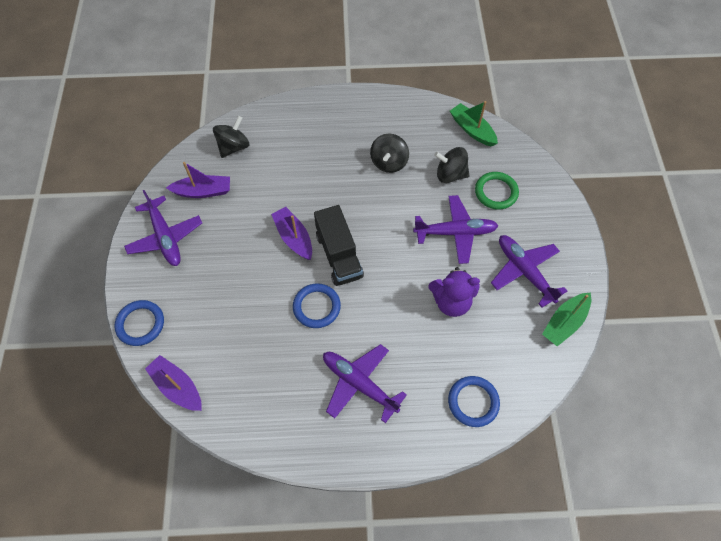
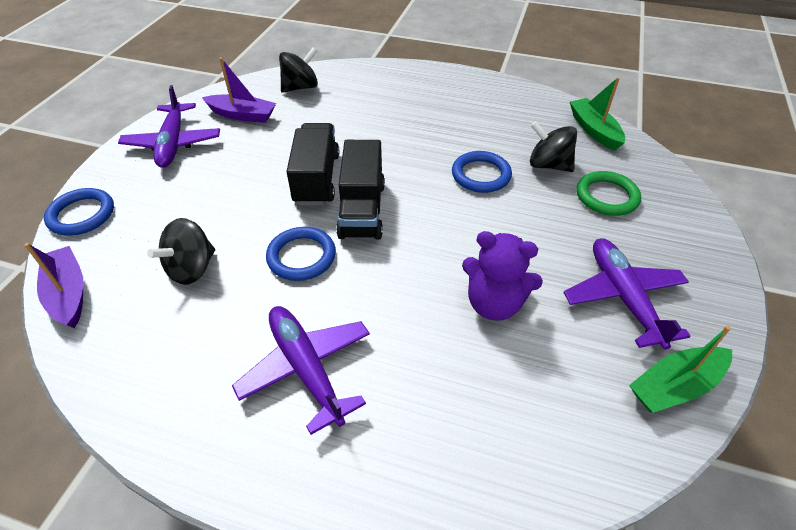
camera: 20 degrees right, 15 degrees down
purple boat [271,207,312,260] -> black truck [286,123,339,205]
black spinning top [370,134,409,173] -> black spinning top moved to [147,218,215,285]
purple plane [413,195,498,264] -> none
blue ring [448,376,500,427] -> blue ring moved to [452,151,512,193]

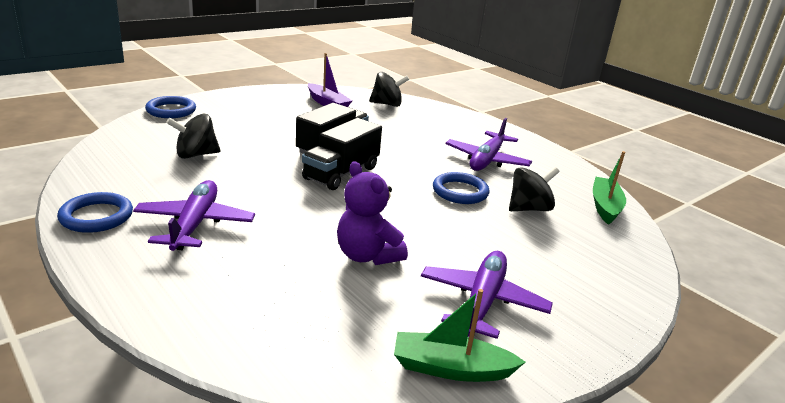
camera: 30 degrees right, 20 degrees down
purple boat [24,243,83,328] -> none
purple plane [118,85,220,168] -> purple plane moved to [445,118,532,171]
blue ring [266,227,336,281] -> blue ring moved to [57,192,133,233]
black spinning top [530,121,577,172] -> black spinning top turned 90 degrees clockwise [509,167,560,211]
green ring [577,171,641,216] -> none

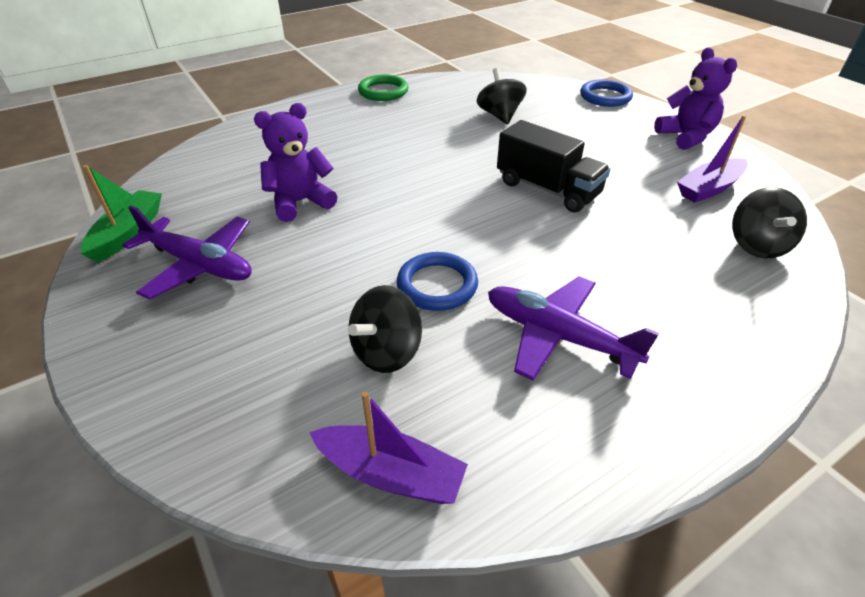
camera: 100 degrees right, 15 degrees up
blue ring [57,192,133,233] -> green ring [358,75,408,101]
purple plane [133,180,255,251] -> none
black truck [302,118,382,190] -> none
black spinning top [509,167,560,211] -> black spinning top turned 60 degrees clockwise [348,285,422,373]
green boat [593,151,626,225] -> purple boat [309,391,468,504]
none -> purple teddy bear [654,47,737,150]

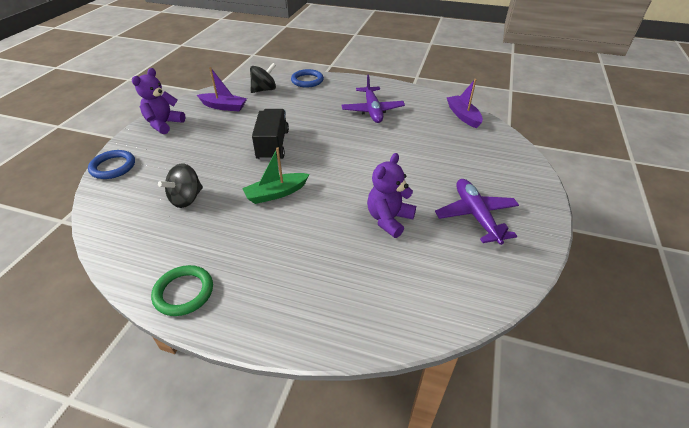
camera: 130 degrees left, 0 degrees up
green boat [81,165,162,263] -> green boat moved to [242,147,310,204]
purple teddy bear [254,103,337,222] -> purple teddy bear turned 105 degrees clockwise [367,153,416,238]
black spinning top [348,285,422,373] -> none
blue ring [397,252,478,311] -> blue ring moved to [291,69,324,88]

